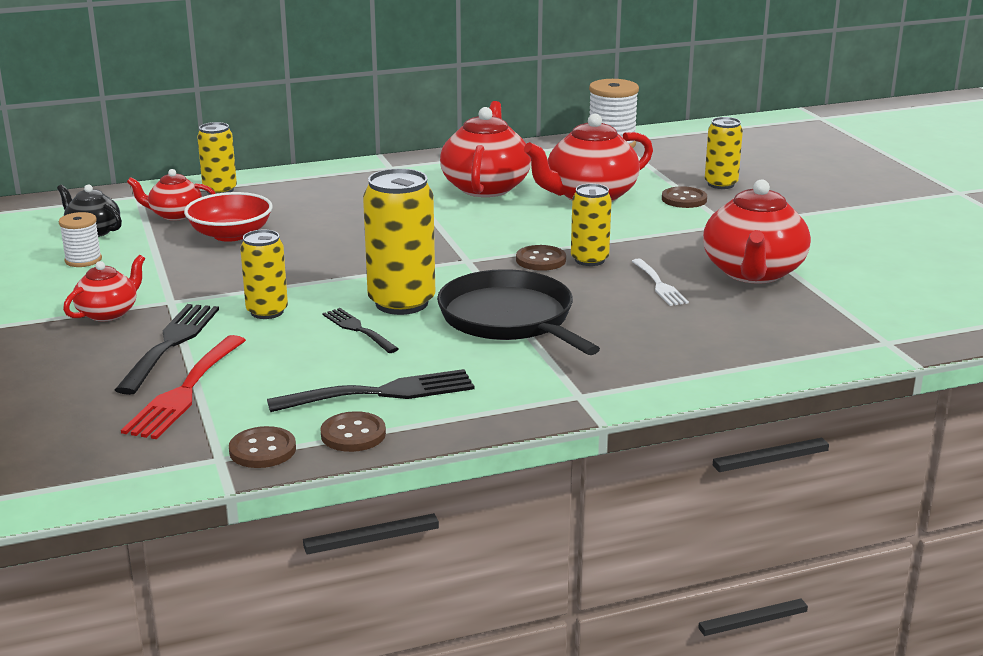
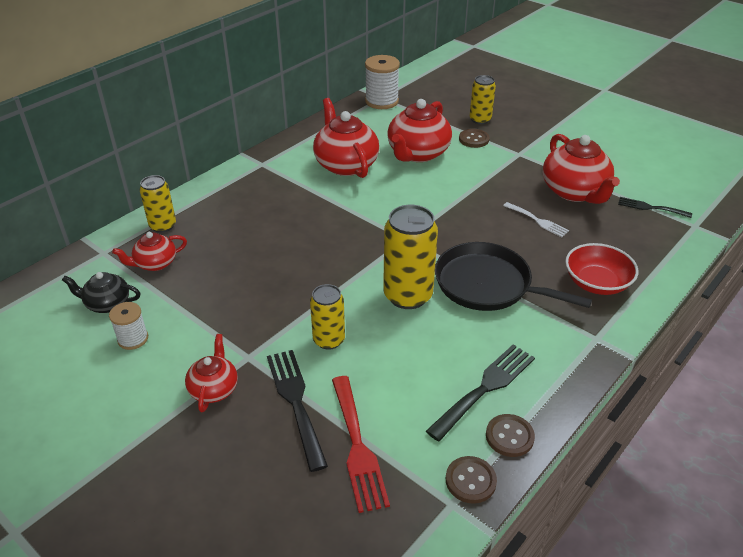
camera: 30 degrees left, 15 degrees up
red bowl [184,192,273,242] -> red bowl moved to [565,243,638,295]
black fork [322,308,399,353] -> black fork moved to [618,197,692,218]
brown button [516,245,566,271] -> none
yellow can [571,184,612,266] -> none

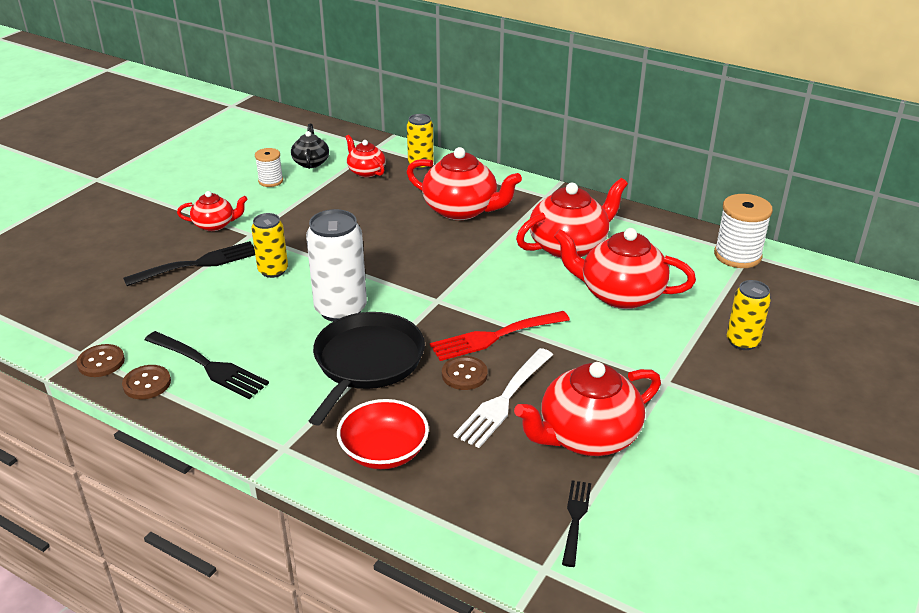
camera: 80 degrees right, 5 degrees down
red fork [332,376,390,513] -> red fork moved to [430,311,570,361]
yellow can [383,205,438,309] -> white can [306,209,367,322]
brown button [459,129,490,148] -> brown button moved to [442,356,488,390]
white fork [503,202,569,237] -> white fork [453,348,553,448], size x1.63
none -> red teapot [406,147,522,220]

